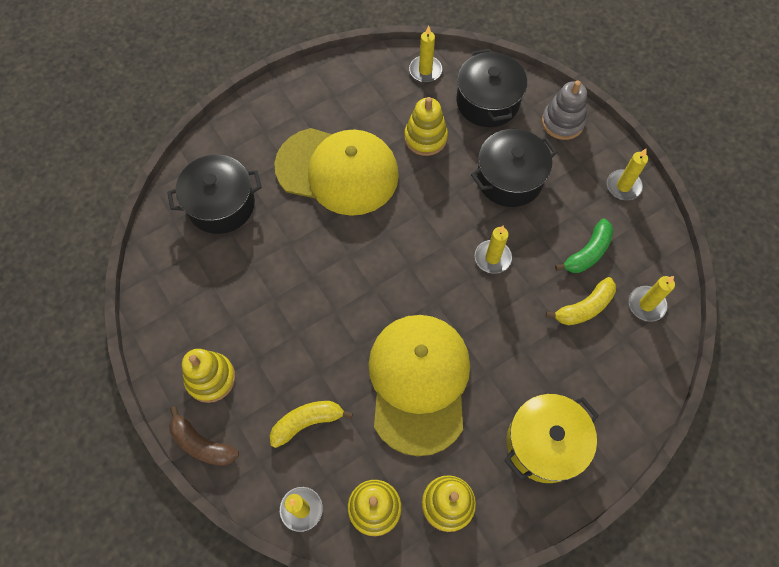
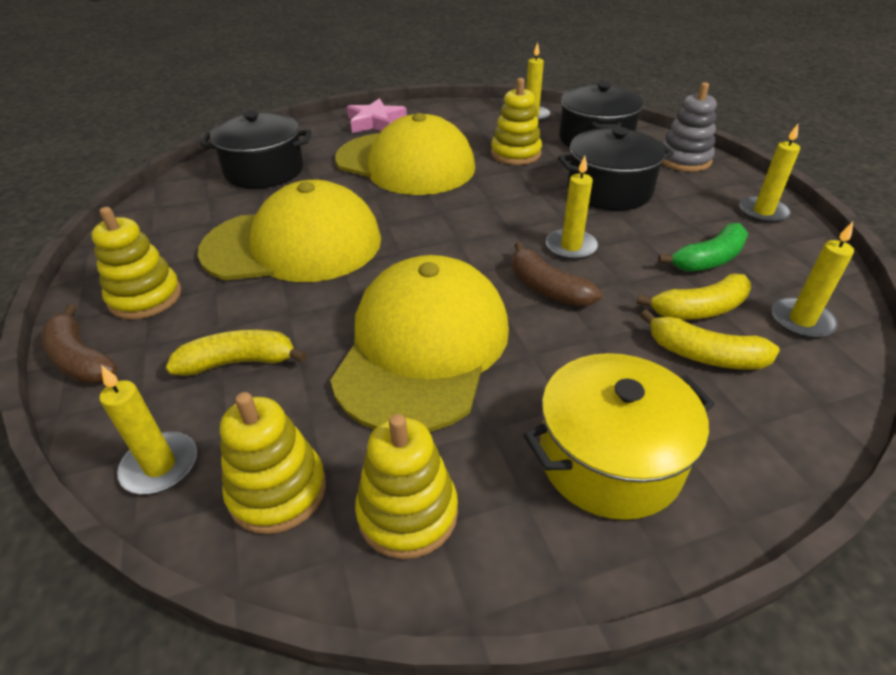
camera: 15 degrees right, 25 degrees down
none -> yellow cap [198,180,381,282]
none -> pink star [347,98,407,133]
none -> brown banana [512,242,602,307]
none -> yellow banana [640,309,780,370]

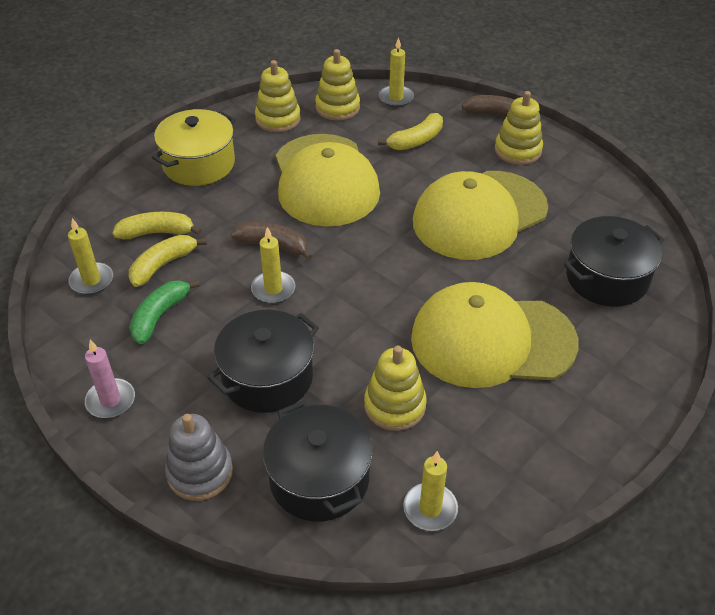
camera: 150 degrees right, 5 degrees up
pink star [347,98,407,133] -> none
yellow candle [739,124,800,223] -> pink candle [85,340,135,418]

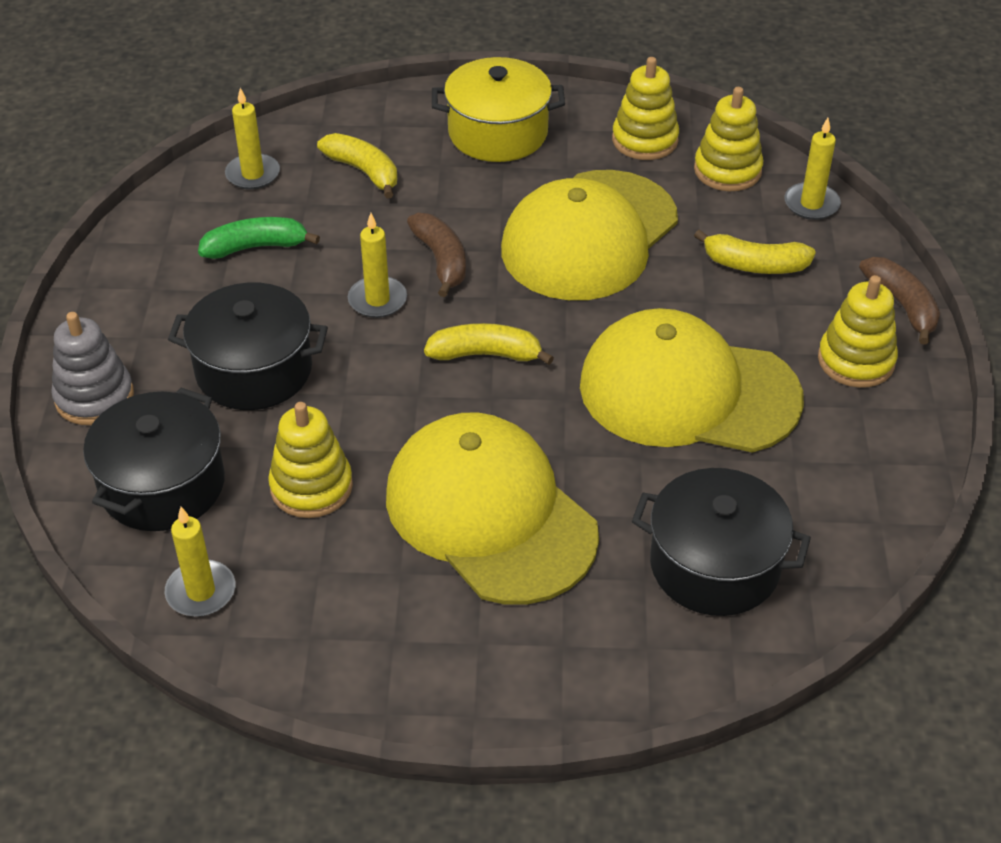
camera: 50 degrees right, 0 degrees up
pink candle [85,340,135,418] -> none
yellow banana [129,235,207,287] -> yellow banana moved to [424,323,554,365]

